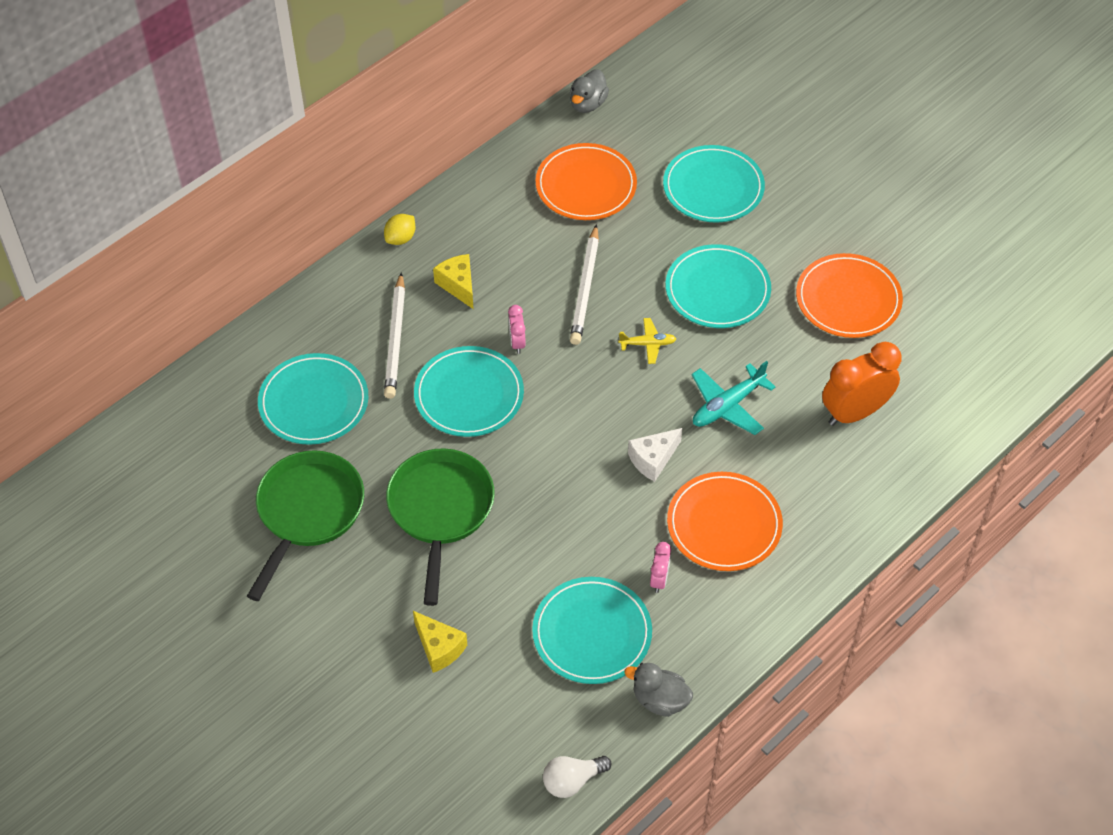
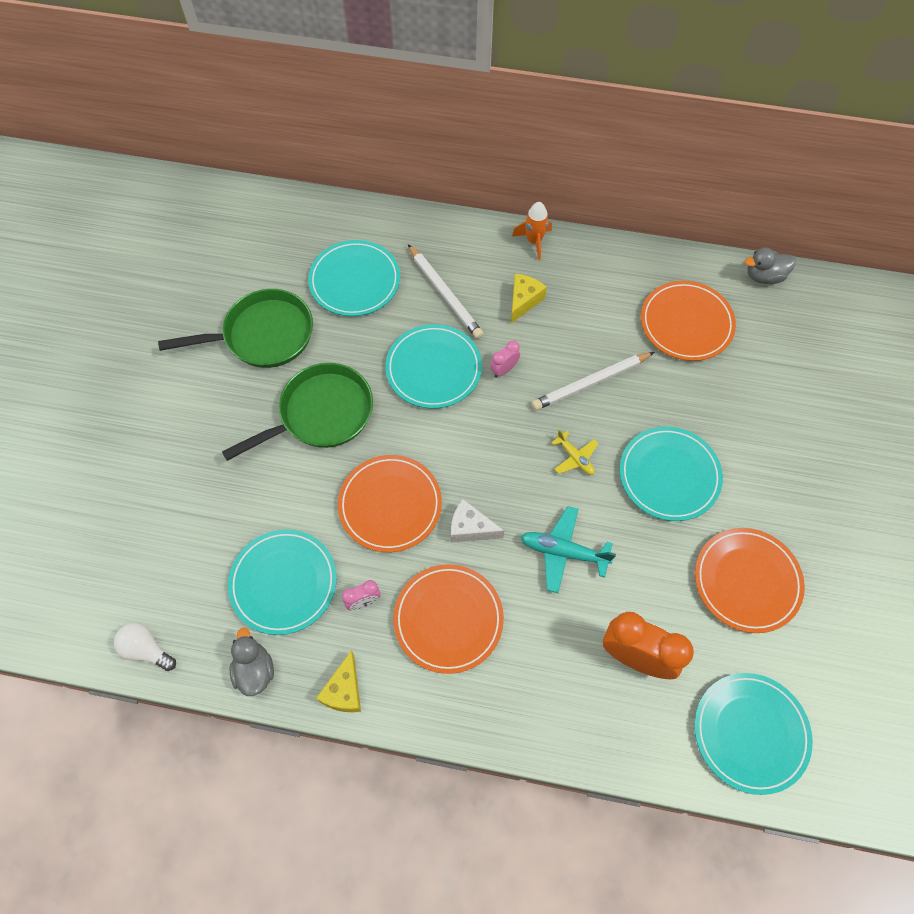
camera: 55 degrees right, 10 degrees up
yellow lemon [384,214,416,245] -> orange rocket [512,202,552,260]
white pencil [384,272,405,399] -> white pencil turned 90 degrees counterclockwise [408,244,484,339]
yellow cheese [413,611,467,673] -> yellow cheese moved to [316,650,361,712]
turquoise plate [663,145,765,223] -> turquoise plate moved to [694,673,813,795]
none -> orange plate [338,455,442,552]

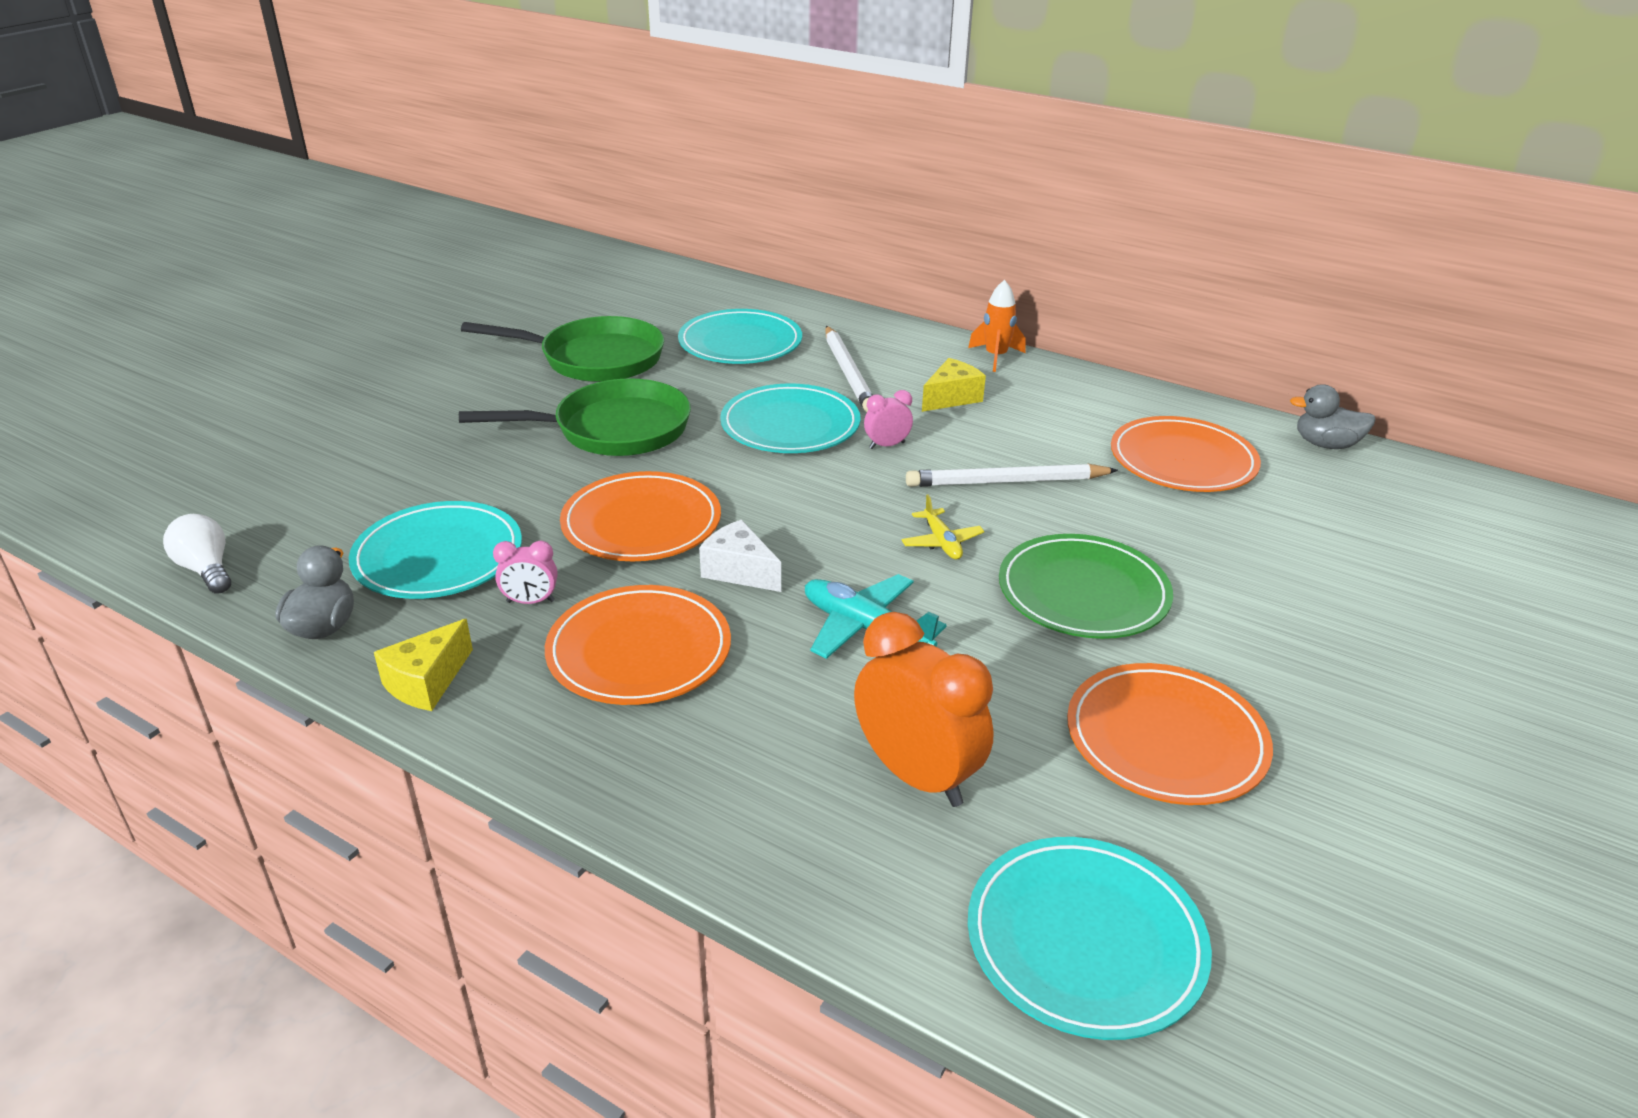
camera: 20 degrees right, 30 degrees down
turquoise plate [620,427,723,521] -> green plate [999,534,1173,639]

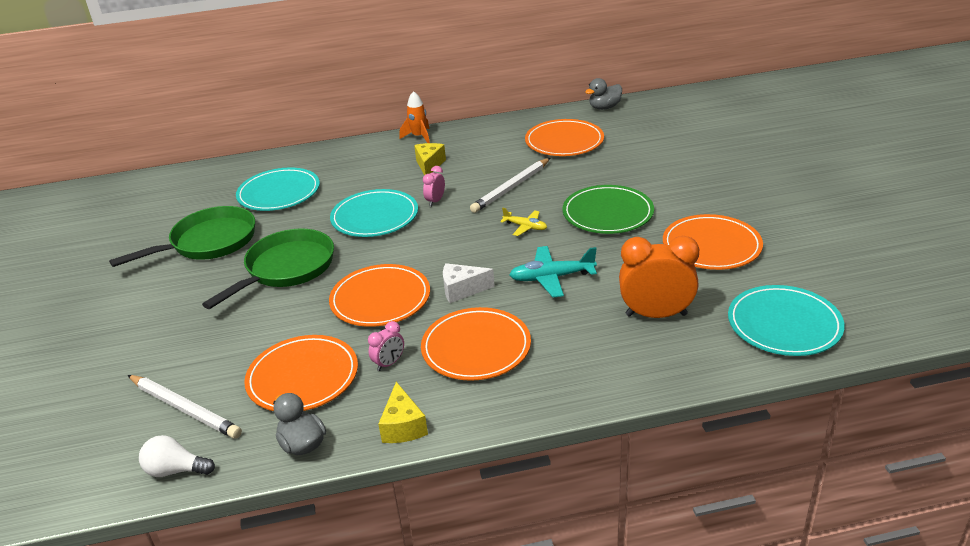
camera: 40 degrees left, 0 degrees up
turquoise plate [349,501,522,599] -> orange plate [244,335,358,411]
white pencil [825,326,872,413] -> white pencil moved to [128,375,242,439]

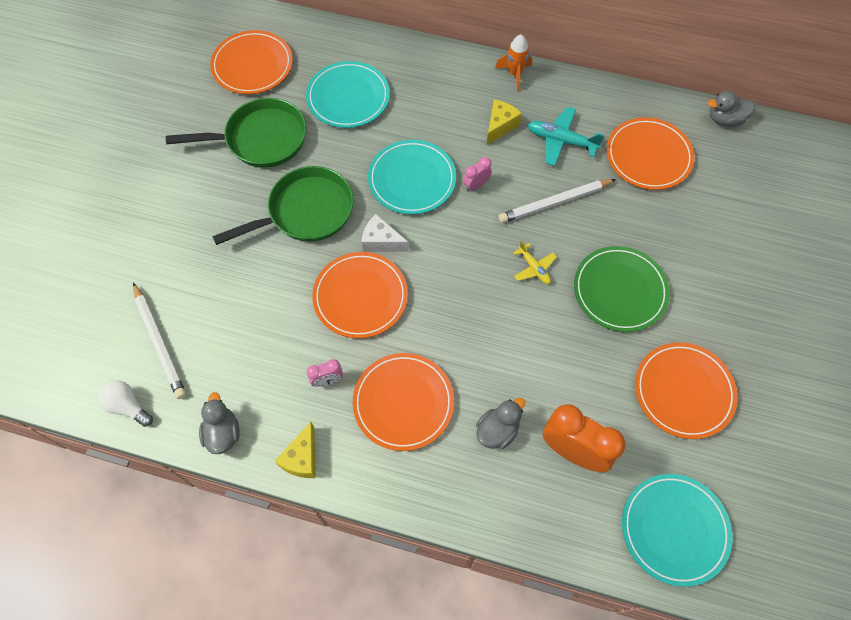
camera: 25 degrees right, 30 degrees up
orange plate [244,335,358,411] -> orange plate moved to [210,30,293,94]
white cheese [443,263,495,303] -> white cheese moved to [362,214,409,252]
turquoise plane [509,246,597,298] -> turquoise plane moved to [528,107,604,166]
none -> grey duck [476,398,525,449]

